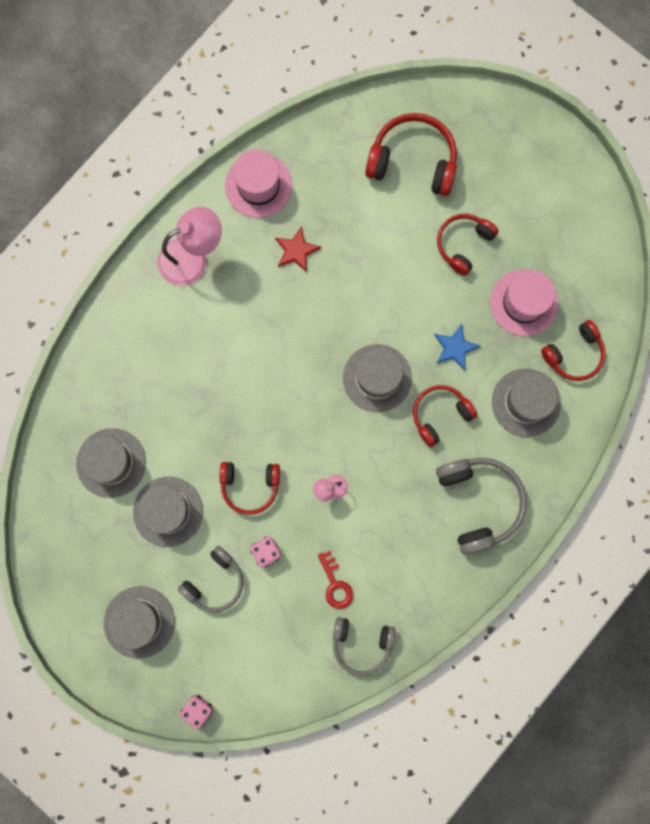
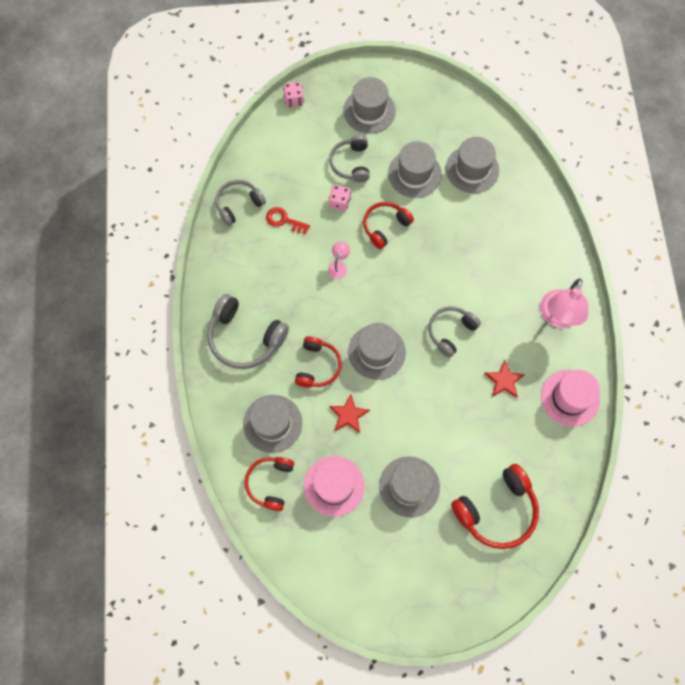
camera: 135 degrees right, 10 degrees down
blue star [434,324,480,371] -> red star [329,394,370,433]
red headphones [437,214,499,276] -> grey hat [379,456,440,517]
none -> grey headphones [428,306,481,358]

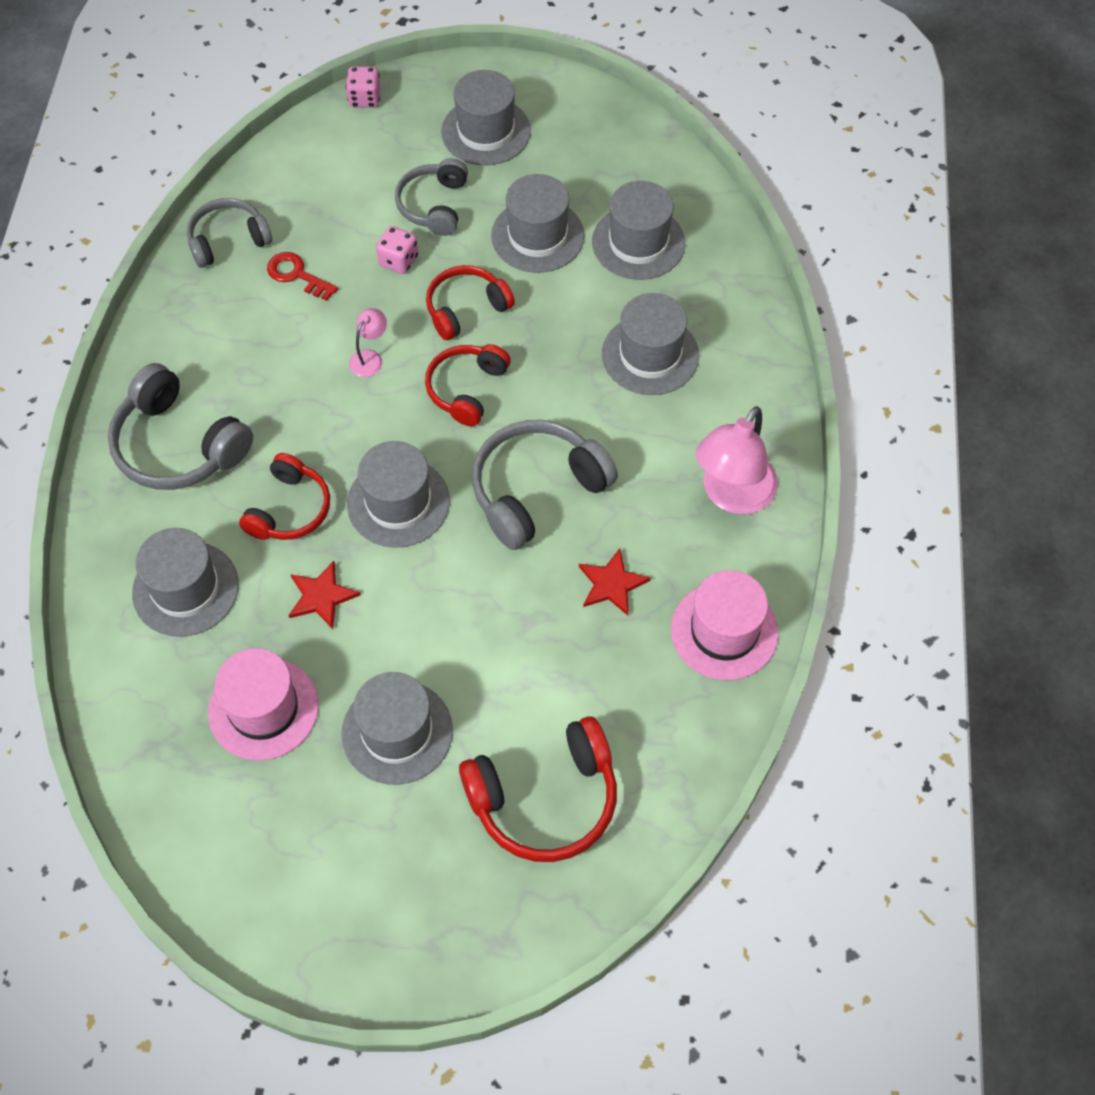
camera: 10 degrees right, 10 degrees down
red headphones [244,457,294,511] -> red headphones moved to [425,344,511,426]
grey headphones [428,306,481,358] -> grey headphones [472,420,618,550], size x1.53
none -> grey hat [602,293,699,395]

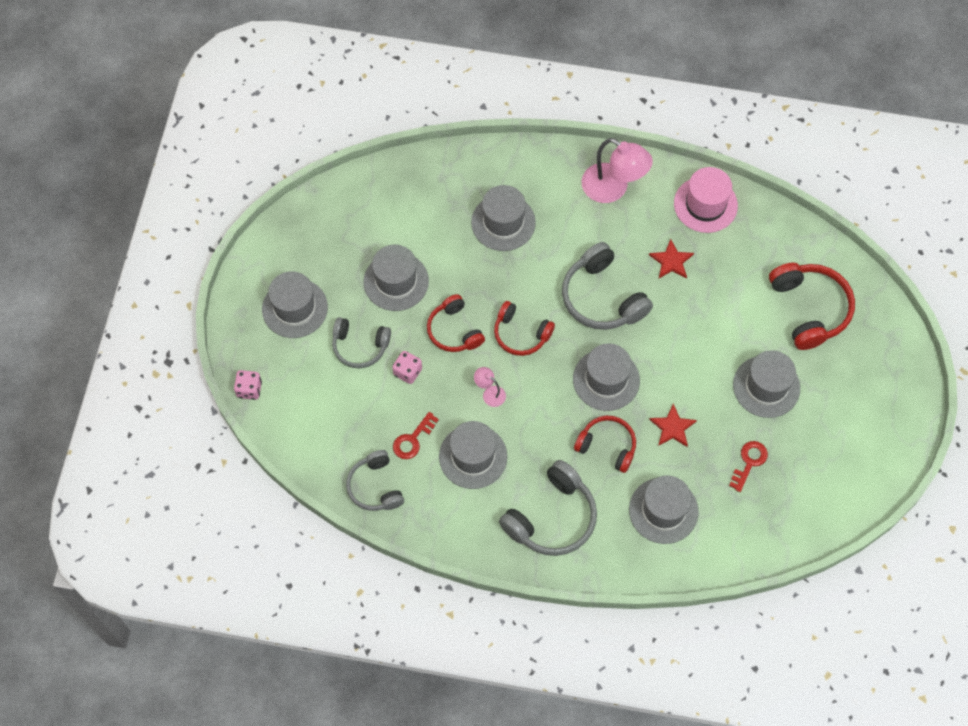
camera: 85 degrees left, 5 degrees up
pink hat [208,648,319,761] -> red key [729,441,768,492]
grey hat [592,181,685,280] -> grey hat moved to [439,421,507,489]

